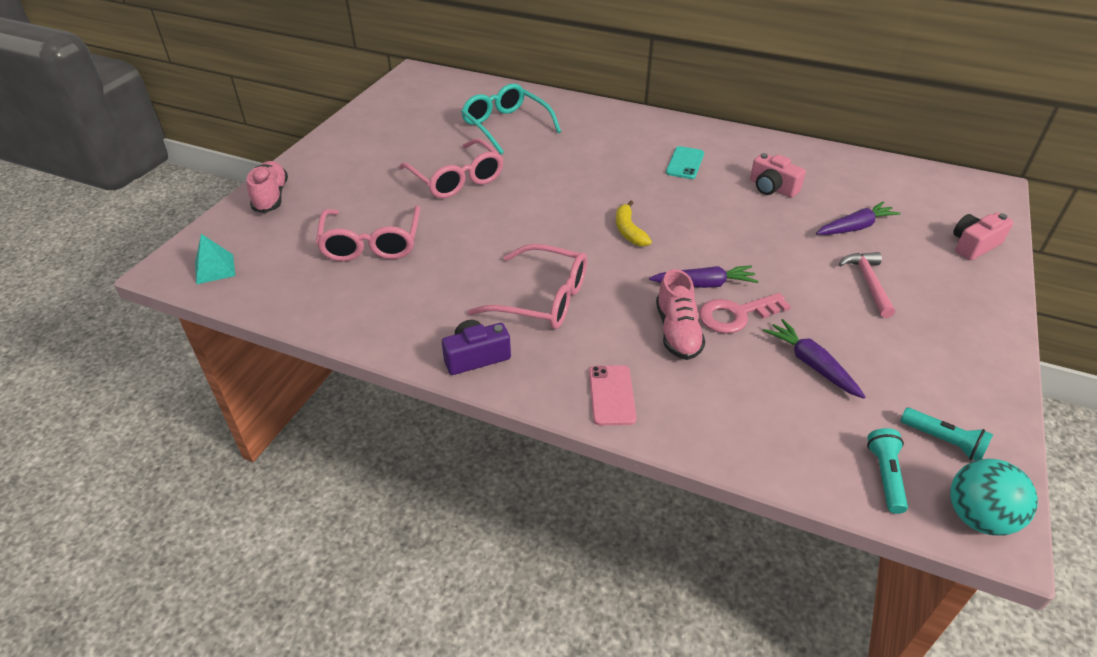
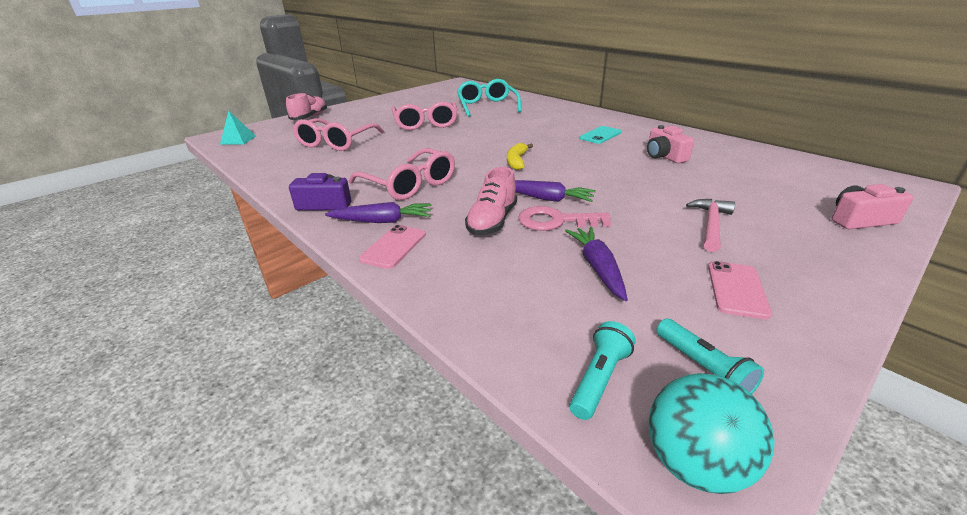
camera: 25 degrees right, 10 degrees down
purple carrot [816,202,901,235] -> purple carrot moved to [325,202,431,223]
none -> pink phone [708,261,772,319]

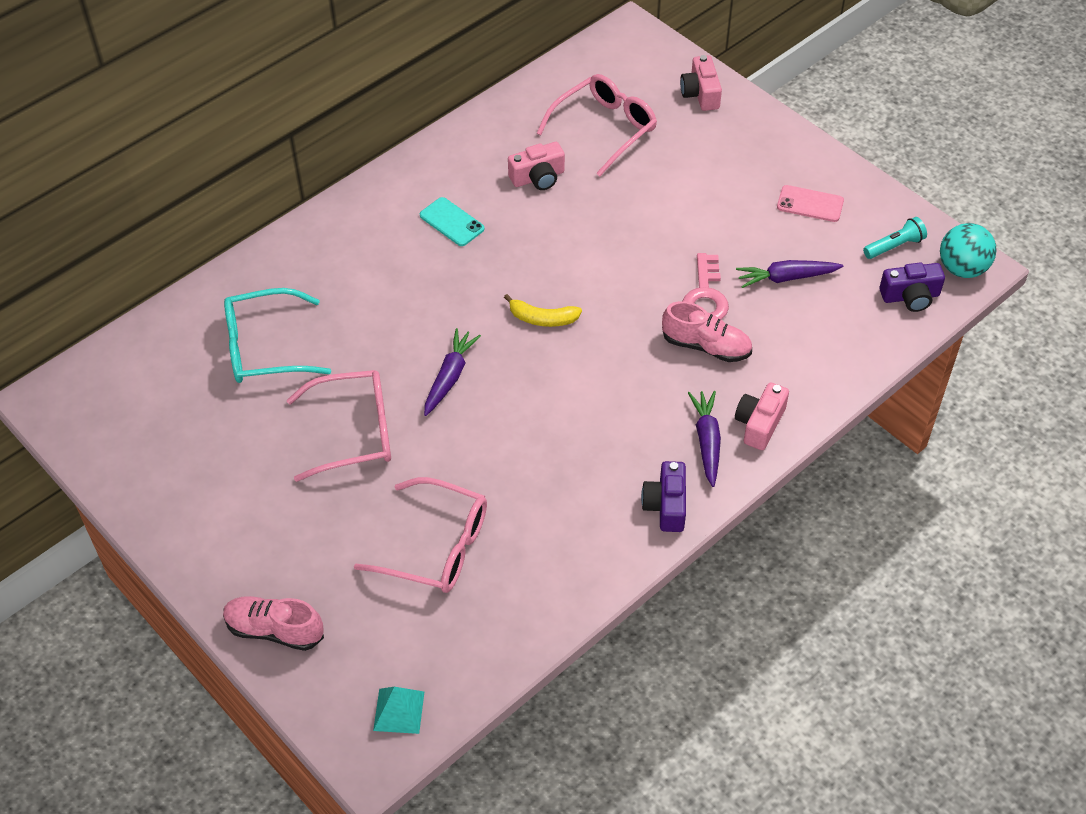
camera: 90 degrees left, 20 degrees up
pink glasses [349,148,455,200] -> pink glasses moved to [537,74,657,176]
pink phone [359,225,426,269] -> pink camera [735,382,789,450]
purple carrot [515,180,596,202] -> purple carrot moved to [424,328,481,416]
turquoise flashlight [569,321,635,420] -> purple camera [879,262,945,312]
pink hammer [686,199,735,252] -> none

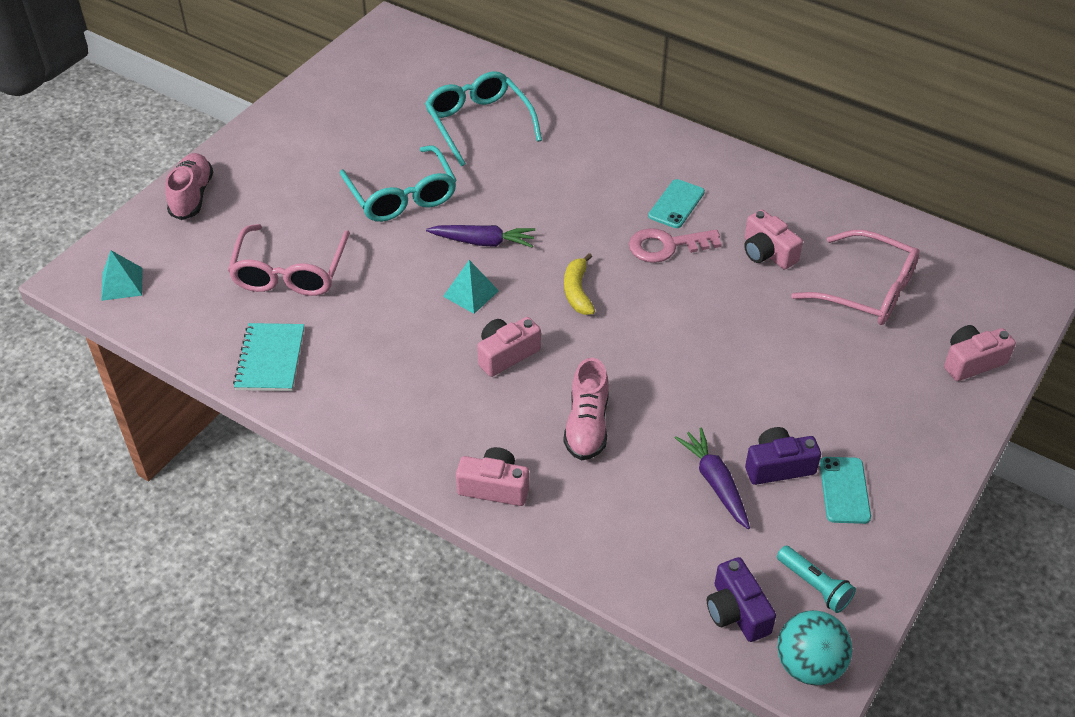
camera: 75 degrees right, 5 degrees down
pink glasses [287,370,391,482] -> turquoise glasses [340,145,457,222]
purple camera [641,461,686,532] -> purple camera moved to [745,427,821,485]
pink key [683,253,729,320] -> pink key moved to [629,228,722,263]
purple carrot [688,391,721,487] -> none
pink phone [777,185,844,222] -> turquoise phone [820,457,871,524]
none -> turquoise notebook [233,323,304,391]
none -> turquoise pyramid [443,260,499,314]
none -> pink camera [477,317,541,377]

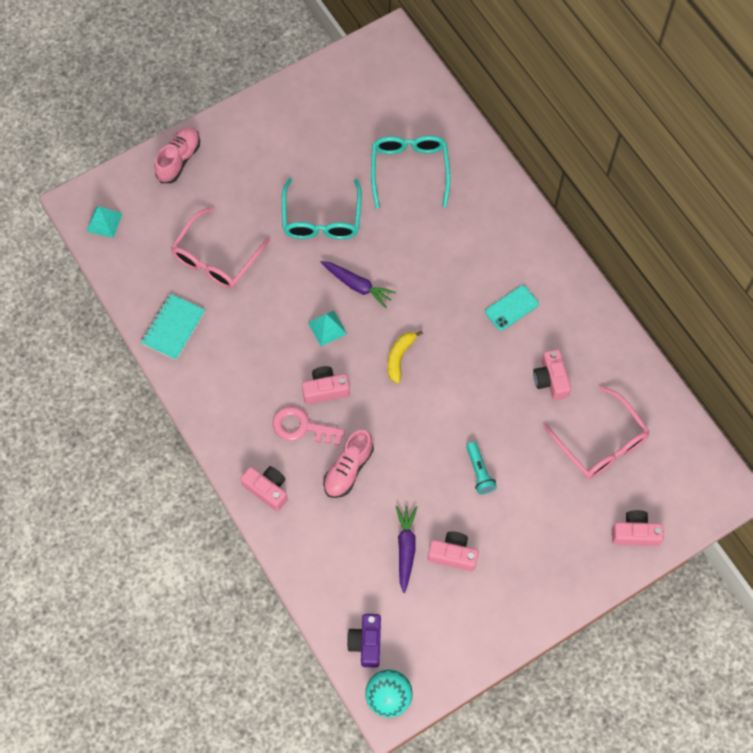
camera: 25 degrees right, 20 degrees up
pink key [629,228,722,263] -> pink key moved to [273,406,345,446]
purple camera [745,427,821,485] -> pink camera [428,531,479,571]
turquoise flashlight [777,546,856,613] -> turquoise flashlight moved to [466,442,497,494]
turquoise phone [820,457,871,524] -> none

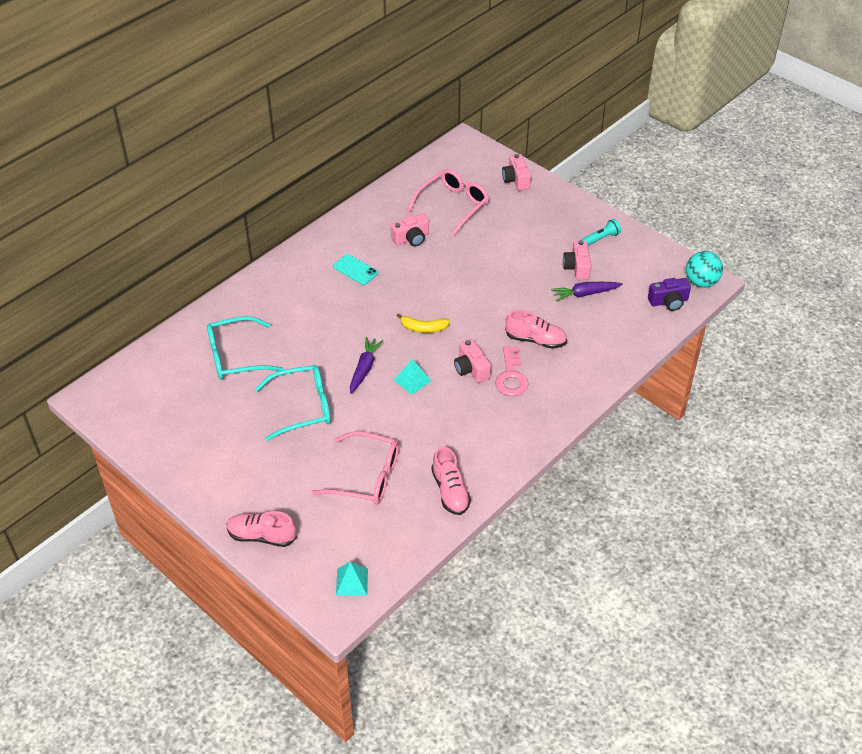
camera: 105 degrees left, 20 degrees down
turquoise notebook [141,294,205,360] -> pink shoe [431,447,471,515]
pink camera [240,466,288,511] -> none
turquoise flashlight [466,442,497,494] -> turquoise flashlight moved to [581,219,621,246]

